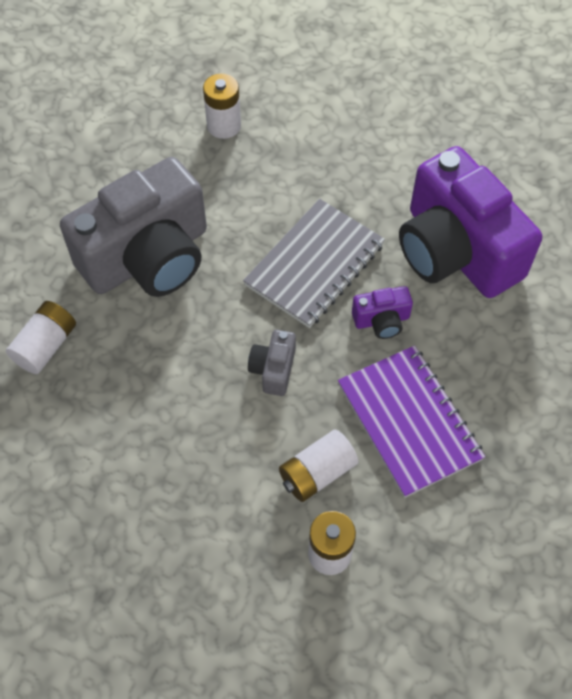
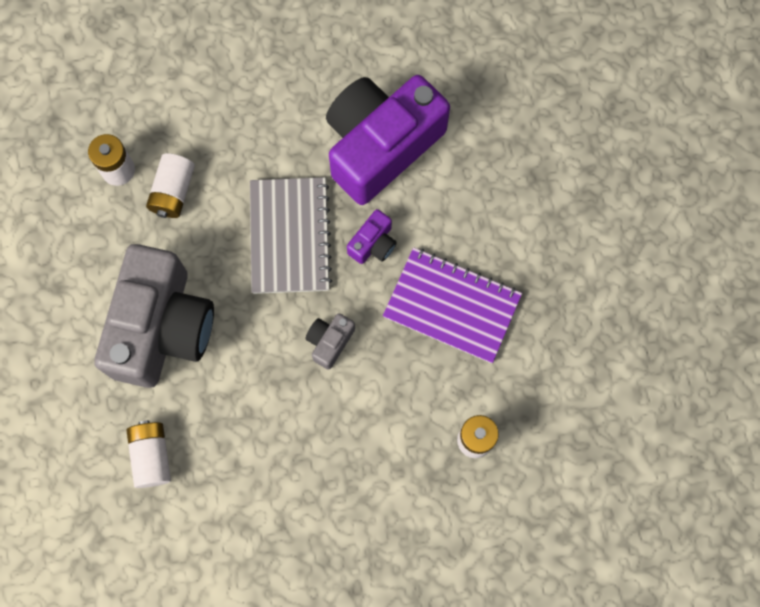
camera: 40 degrees left, 15 degrees up
grey camera [248,330,296,396] -> grey camera turned 60 degrees clockwise [305,313,355,370]
white battery [279,430,358,502] -> white battery moved to [146,153,195,218]
purple camera [399,146,542,298] -> purple camera turned 120 degrees clockwise [326,75,450,205]

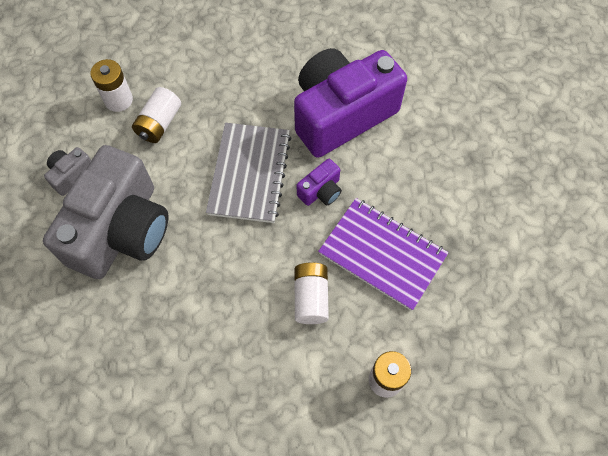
camera: 10 degrees right, 10 degrees down
white battery [126,420,171,488] -> white battery moved to [295,262,329,324]
grey camera [305,313,355,370] -> grey camera moved to [44,147,91,196]

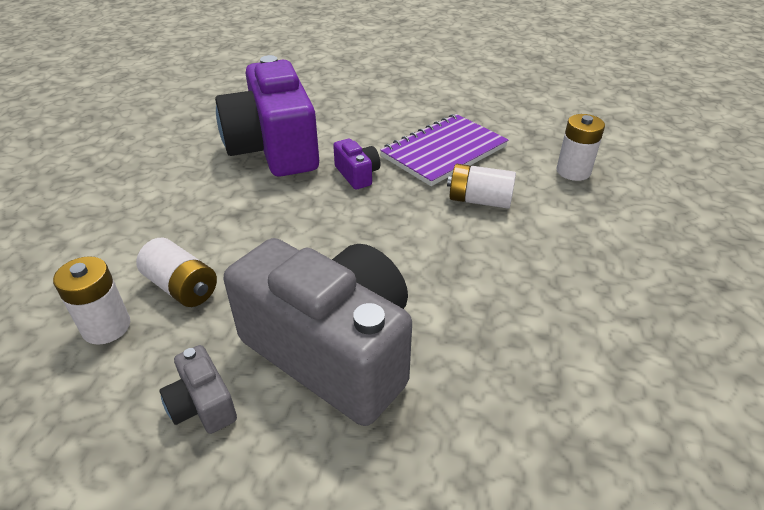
camera: 75 degrees left, 25 degrees down
grey notebook [206,123,291,223] -> none

